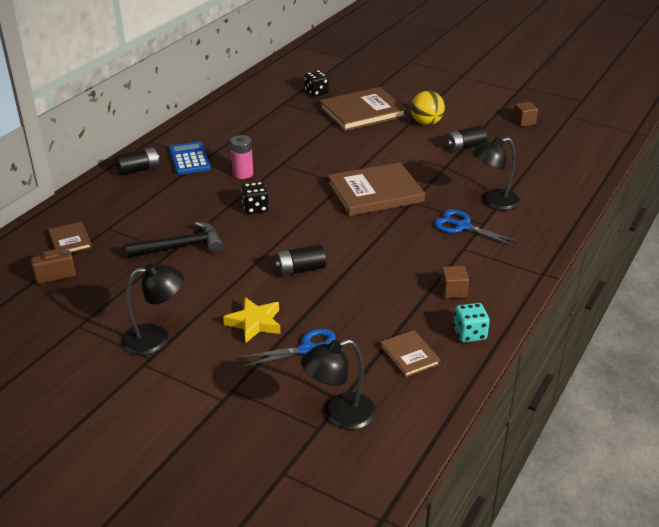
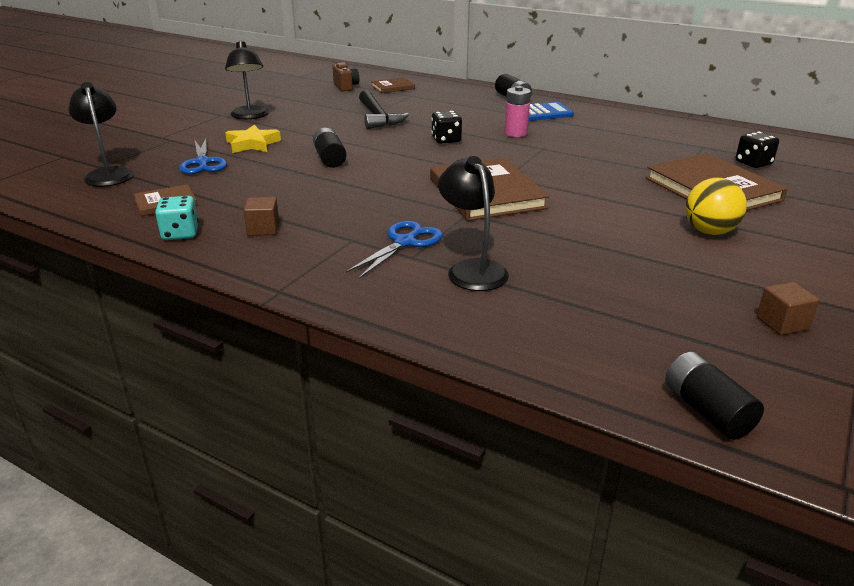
camera: 90 degrees right, 5 degrees down
black battery [445,125,487,152] -> black battery moved to [665,352,764,440]

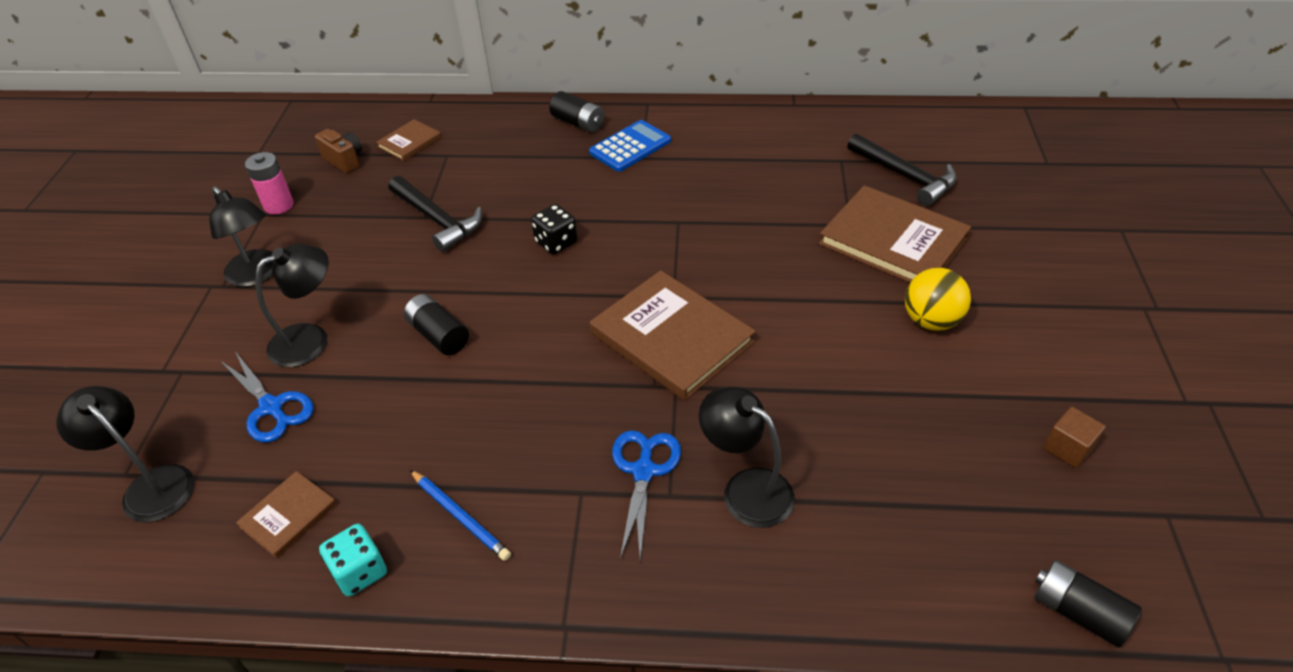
camera: 25 degrees left, 15 degrees up
yellow star [225,124,281,153] -> black lamp [255,244,329,367]
brown cube [243,197,279,236] -> blue pencil [410,470,511,561]
pink battery [504,86,531,137] -> pink battery moved to [245,152,294,214]
black dice [736,131,779,168] -> black hammer [847,133,957,206]

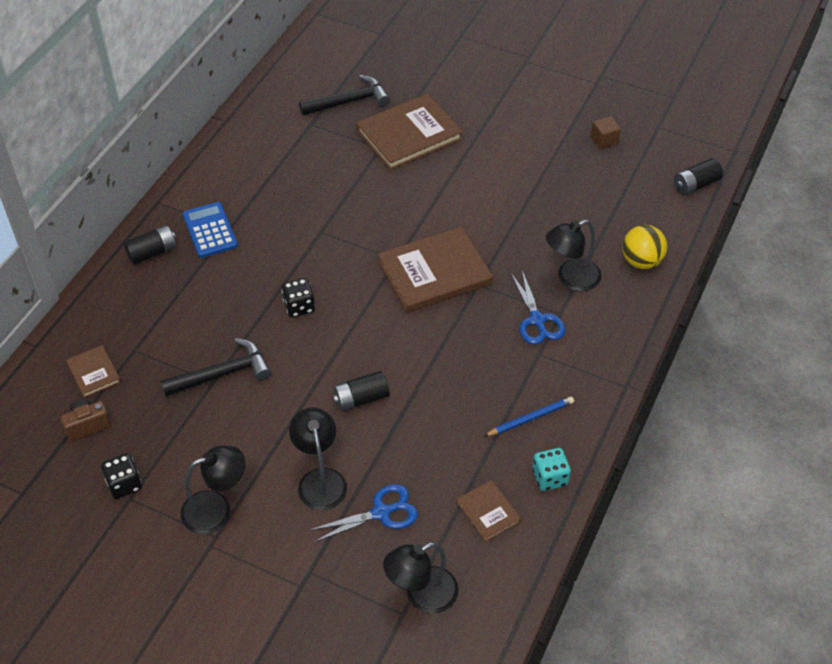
camera: 70 degrees left, 5 degrees up
pink battery [245,152,294,214] -> black dice [101,453,142,499]
blue scissors [612,430,681,559] -> blue scissors turned 135 degrees counterclockwise [511,271,565,344]
yellow ball [905,268,971,331] -> yellow ball moved to [622,225,667,269]

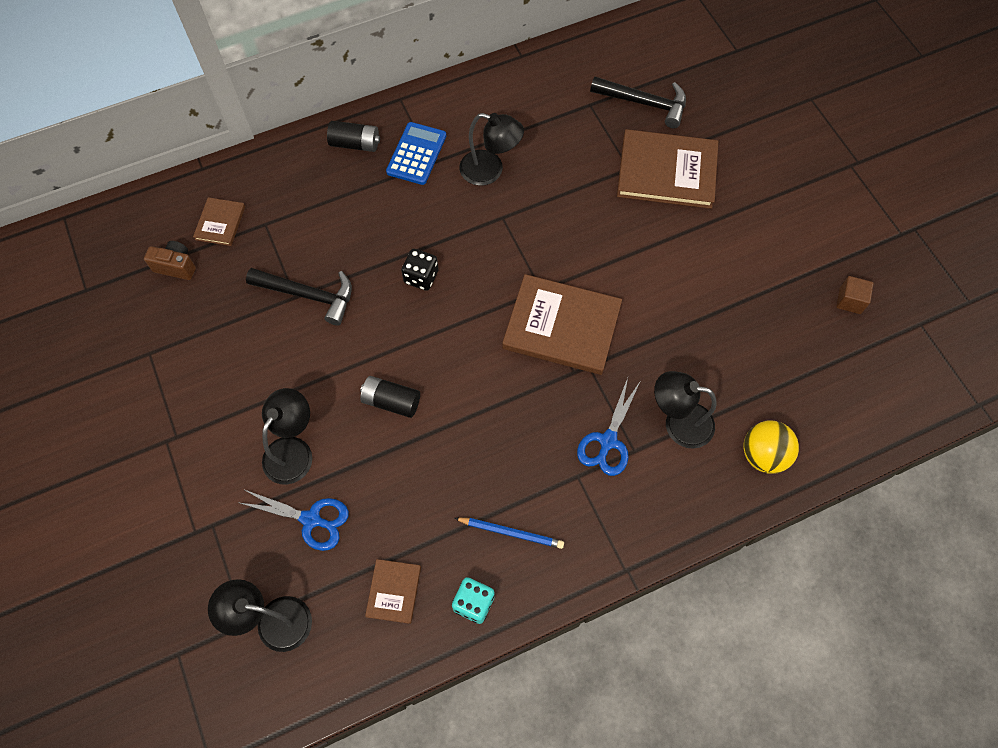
camera: 40 degrees right, 15 degrees up
black dice [101,453,142,499] -> none
black lamp [180,446,245,534] -> black lamp moved to [459,113,524,186]
black battery [674,158,723,195] -> none

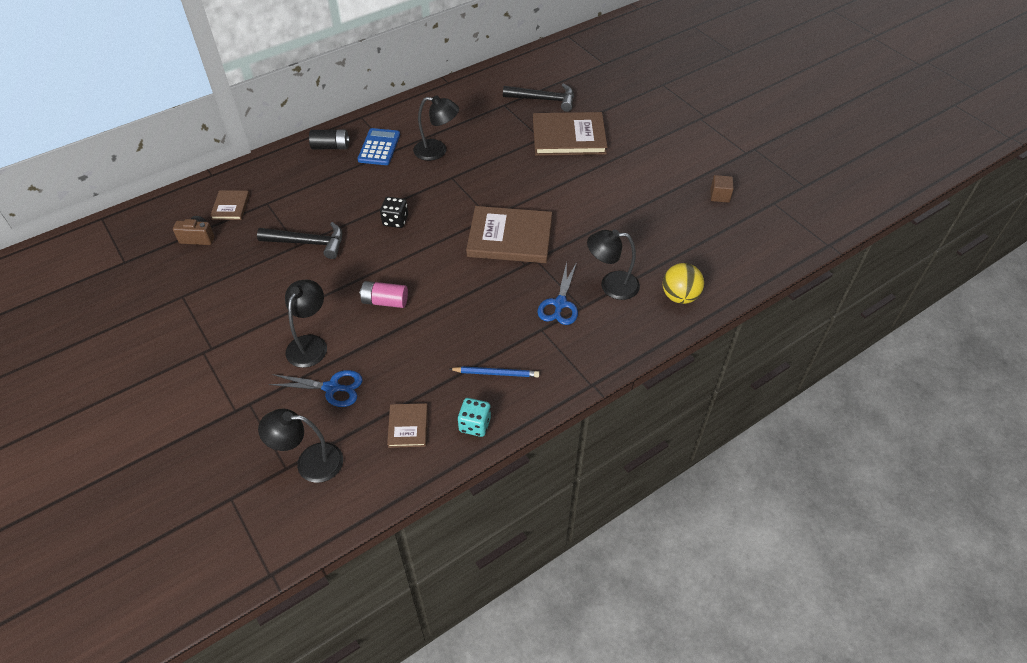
camera: 10 degrees left, 15 degrees down
black battery [360,376,420,418] -> pink battery [360,281,408,308]

